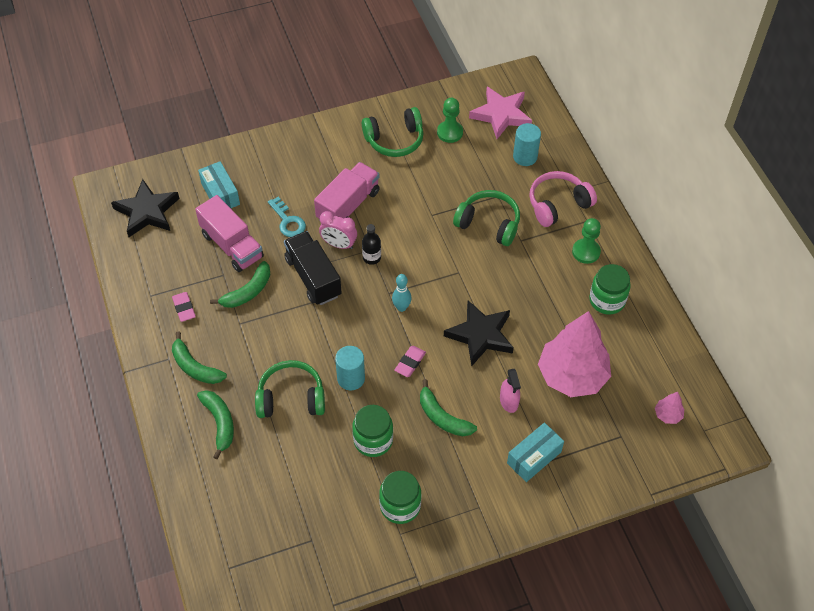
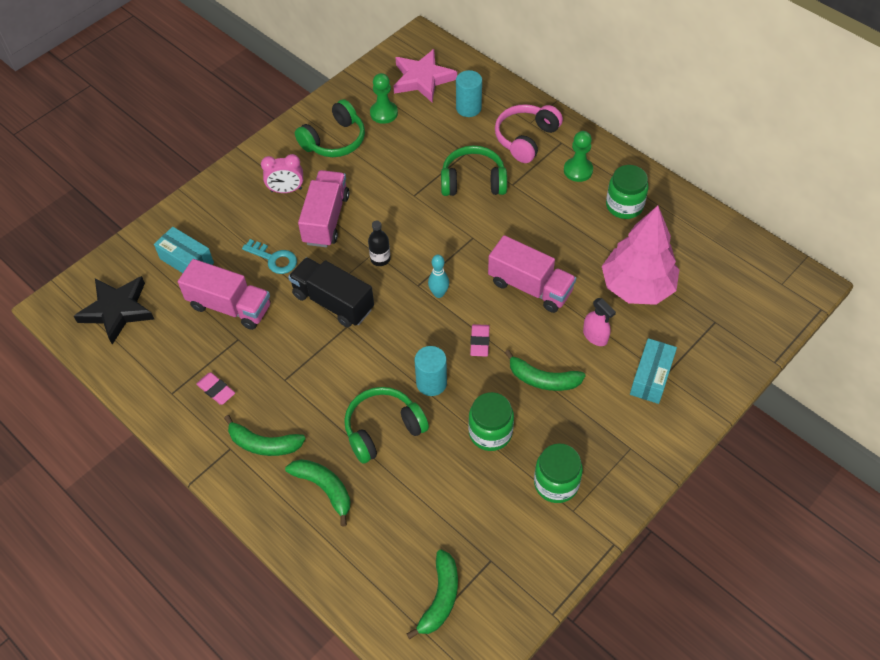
camera: 25 degrees left, 0 degrees up
green banana [210,261,270,308] -> green banana moved to [407,550,458,639]
pink clock [319,211,357,249] -> pink clock moved to [261,154,303,193]
black star [444,300,514,366] -> pink truck [488,235,576,313]
pink tree [655,392,684,424] -> none

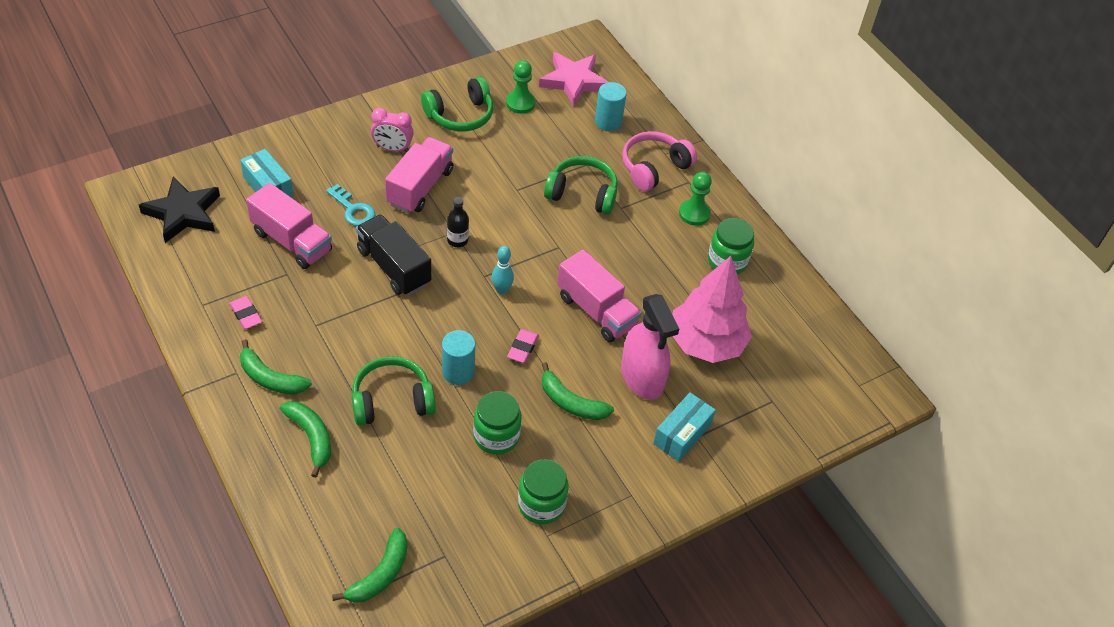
camera: 10 degrees right, 5 degrees down
pink spray bottle [583,298,616,346] -> pink spray bottle [621,294,679,400], size x1.90

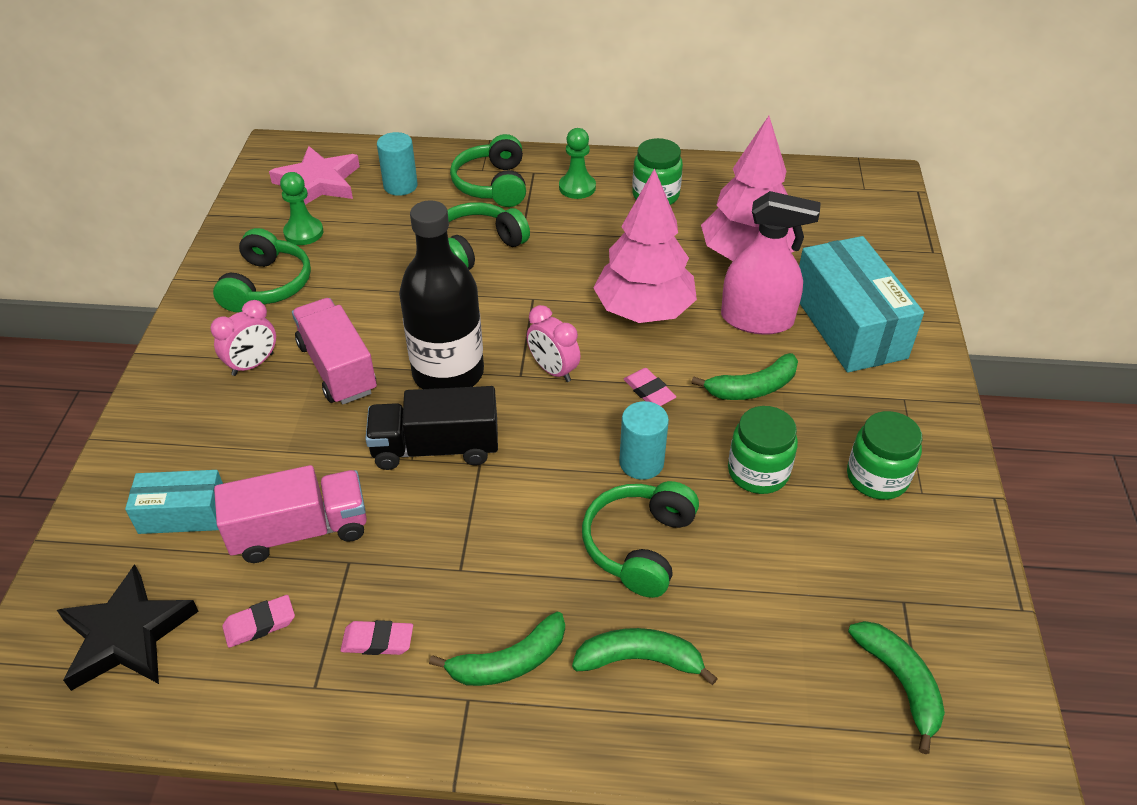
camera: 50 degrees left, 5 degrees down
turquoise key [326,184,375,226] -> none
black bottle [447,197,469,247] -> black bottle [399,200,484,389], size x2.46
turquoise bowling pin [492,246,514,294] -> pink clock [527,305,580,382]
pink truck [557,250,641,342] -> pink tree [593,168,697,323]
pink headphones [622,131,697,191] -> green headphones [450,134,526,207]
turquoise box [653,392,716,462] -> turquoise box [799,236,924,373], size x1.77
none -> pink eraser [222,595,295,648]

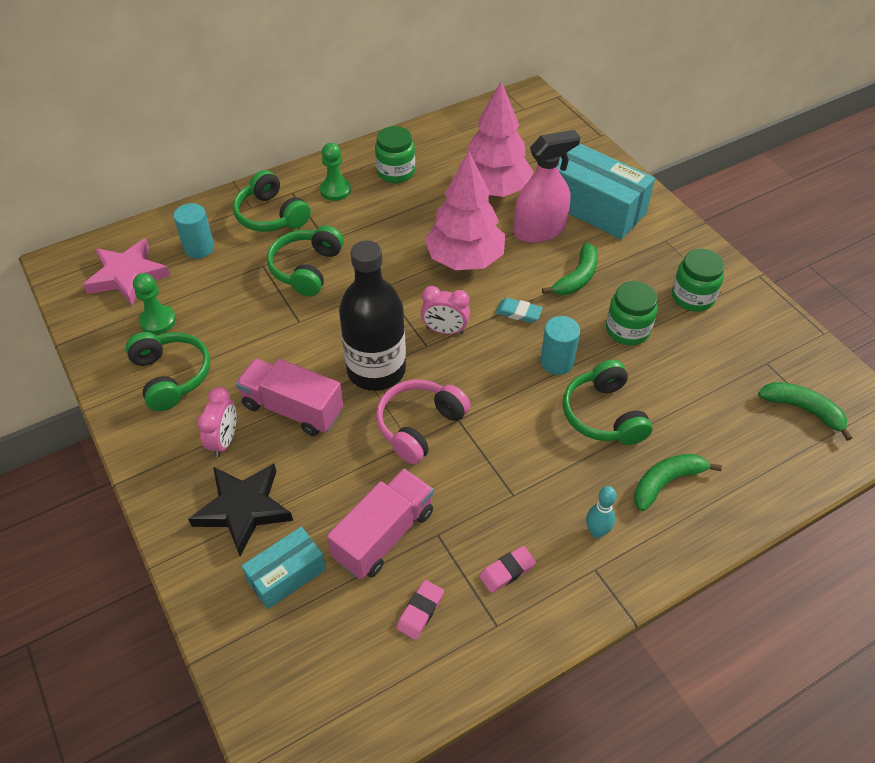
camera: 35 degrees left, 5 degrees up
black star [57,565,199,691] -> black star moved to [188,464,293,556]
black truck [365,386,498,470] -> pink headphones [376,380,471,464]
green banana [429,612,565,686] -> turquoise bowling pin [586,486,617,538]
pink eraser [624,368,676,406] -> turquoise eraser [495,298,543,323]

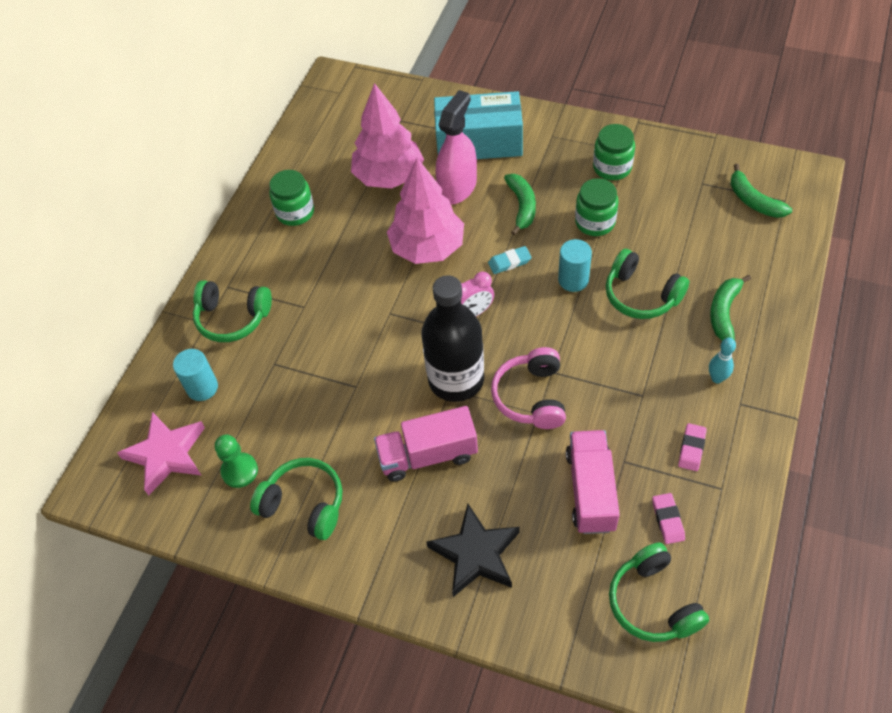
camera: 35 degrees left, 5 degrees up
pink clock [197,387,237,457] -> none
turquoise box [242,527,326,609] -> none
green headphones [267,225,344,297] -> green headphones moved to [609,542,709,642]
green pawn [320,143,351,201] -> none
green banana [758,382,852,441] -> green banana turned 120 degrees counterclockwise [731,164,792,218]

